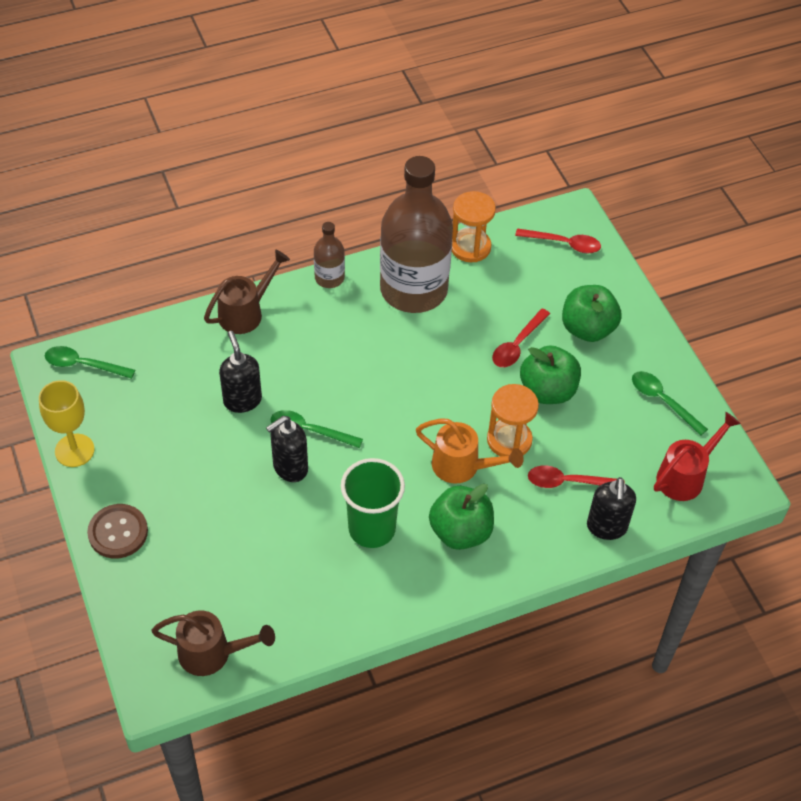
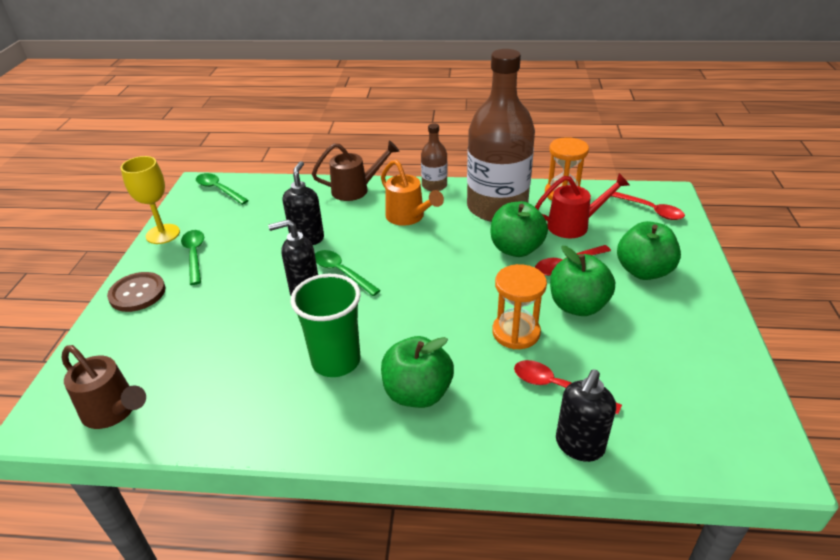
camera: 30 degrees right, 15 degrees down
orange watering can [416,419,524,484] -> orange watering can moved to [381,160,444,226]
green spoon [632,371,708,436] -> green spoon moved to [181,230,204,285]
red watering can [654,412,741,501] -> red watering can moved to [535,173,629,238]
none -> green apple [491,201,548,257]

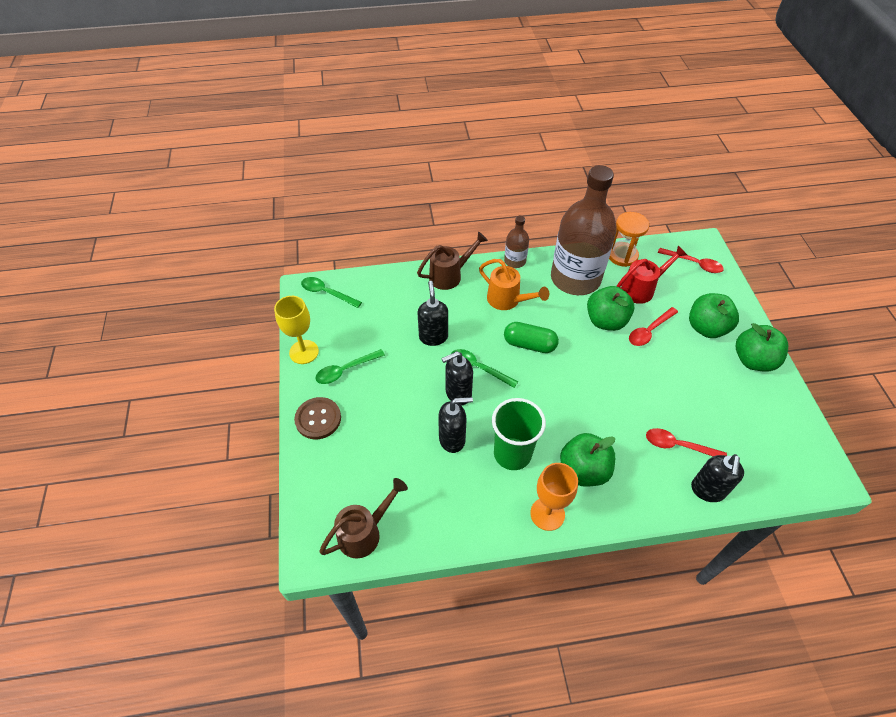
camera: 15 degrees left, 15 degrees up
brown watering can [61,345,146,429] -> brown watering can turned 60 degrees counterclockwise [319,478,408,558]
green spoon [181,230,204,285] -> green spoon turned 90 degrees counterclockwise [315,349,385,384]
orange hourglass [492,264,547,349] -> none
green apple [550,246,615,316] -> green apple moved to [736,323,788,372]
none -> black soap dispenser [438,397,473,453]
none -> green capsule [504,322,559,353]
none -> orange goblet [530,463,578,531]

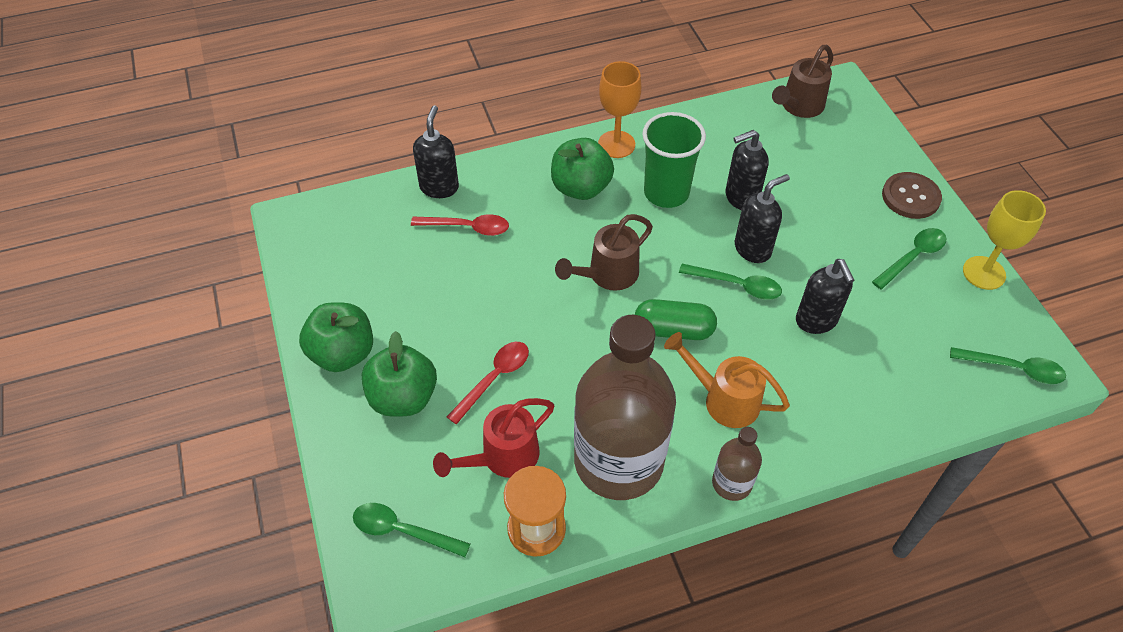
camera: 170 degrees right, 0 degrees up
brown watering can [417,232,488,290] -> brown watering can moved to [555,214,653,291]
green apple [587,286,634,331] -> none
red spoon [658,248,724,273] -> green spoon [353,503,470,557]

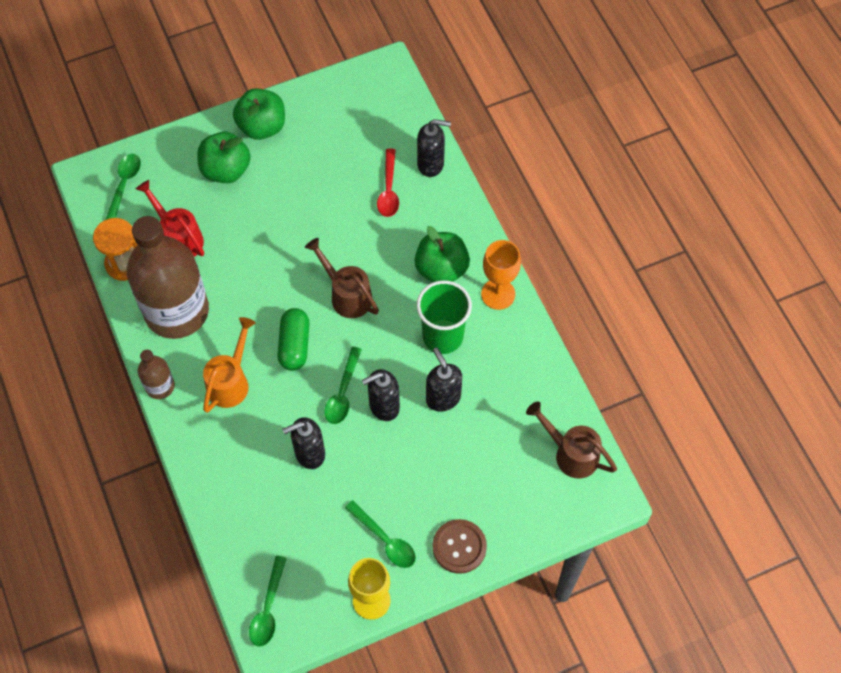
camera: 85 degrees right, 10 degrees up
red spoon [447,342,529,425] -> none
black soap dispenser [735,174,790,263] -> black soap dispenser turned 105 degrees clockwise [362,369,400,421]

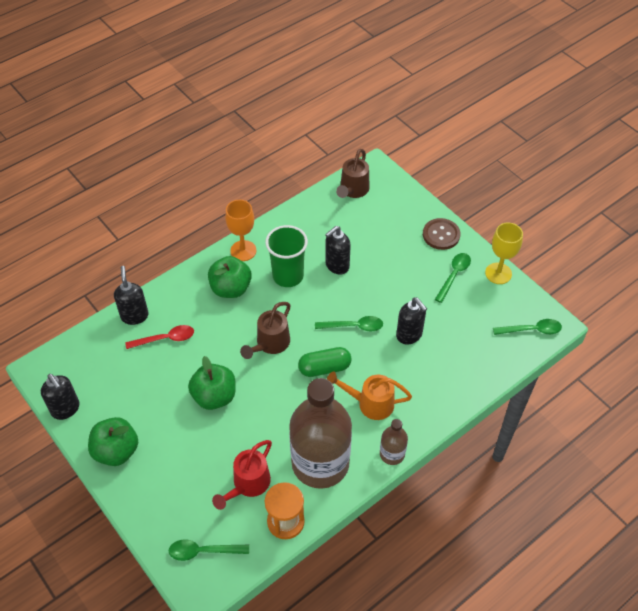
camera: 105 degrees left, 10 degrees down
green apple [197,132,251,183] -> green apple moved to [188,356,236,410]
black soap dispenser [362,369,400,421] -> black soap dispenser moved to [41,374,80,420]

